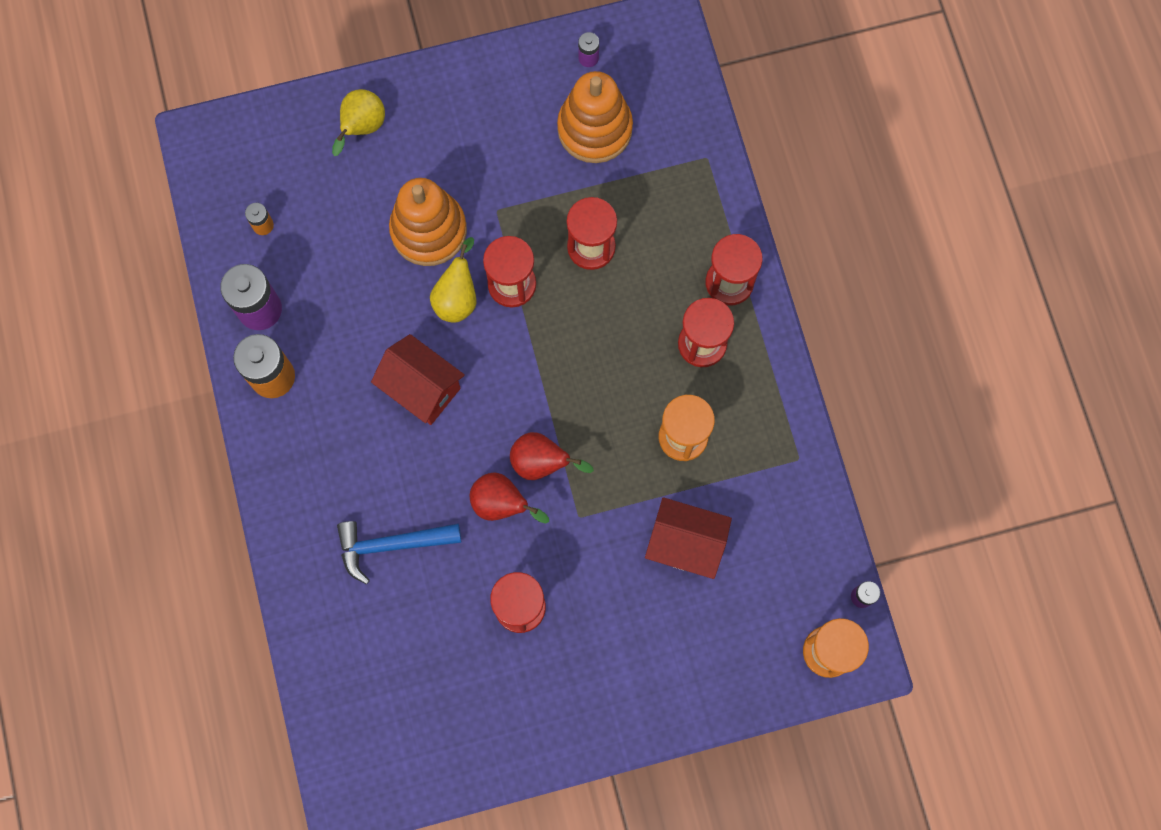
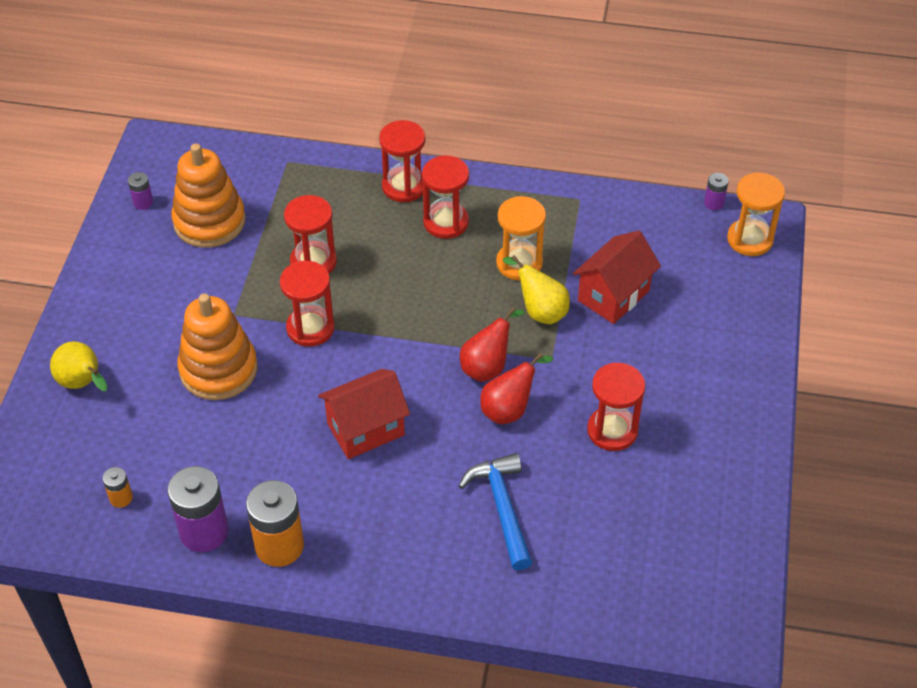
camera: 65 degrees left, 25 degrees down
blue hammer [337,521,461,584] -> blue hammer turned 150 degrees clockwise [459,453,532,570]
yellow pear [430,237,477,323] -> yellow pear moved to [503,255,570,324]

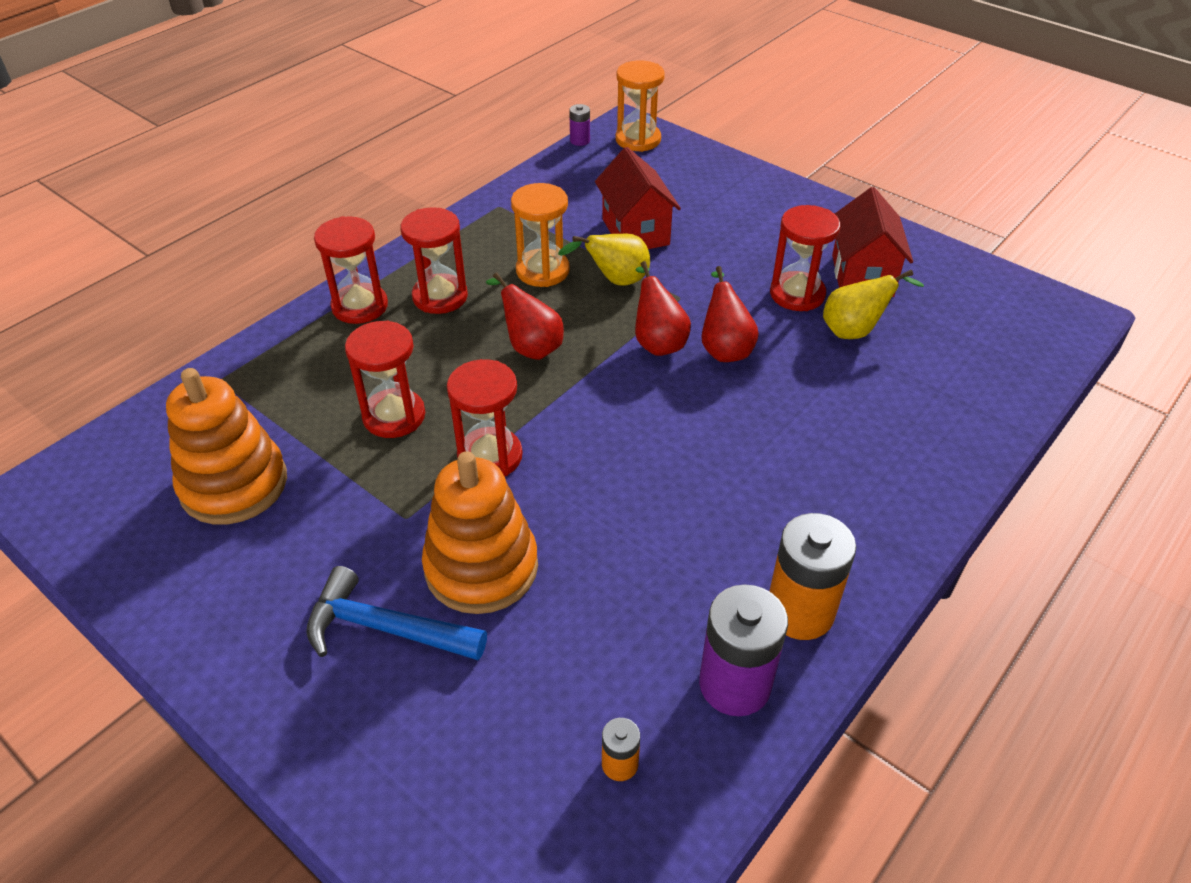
camera: 60 degrees left, 5 degrees down
yellow pear [50,341,107,391] -> yellow pear moved to [823,270,924,339]
purple battery [128,172,153,210] -> none
red house [318,369,410,459] -> red house moved to [832,187,913,297]
blue hammer [459,453,532,570] -> blue hammer moved to [306,566,487,660]
none -> red pear [486,272,564,360]

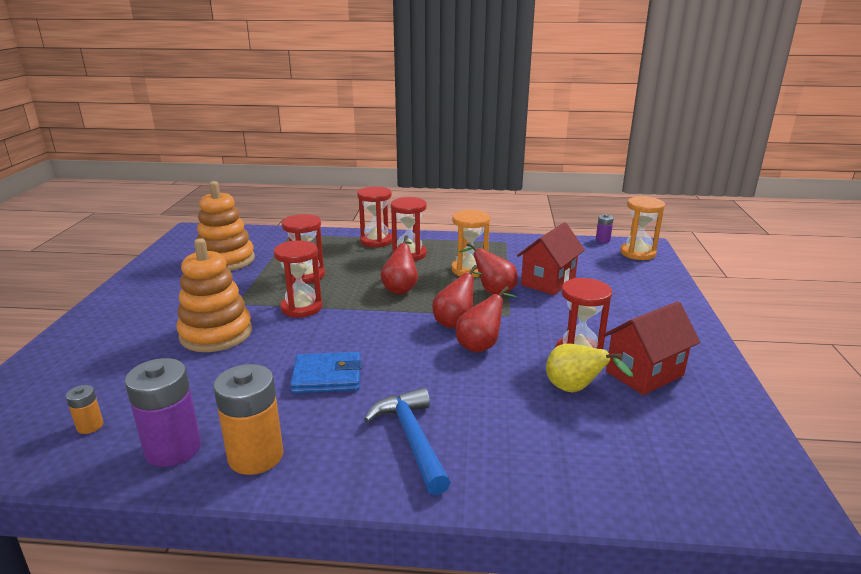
camera: 55 degrees right, 20 degrees down
blue hammer [306,566,487,660] -> blue hammer moved to [364,388,451,495]
yellow pear [558,234,650,286] -> red pear [459,242,518,296]
none -> blue wallet [290,352,362,393]

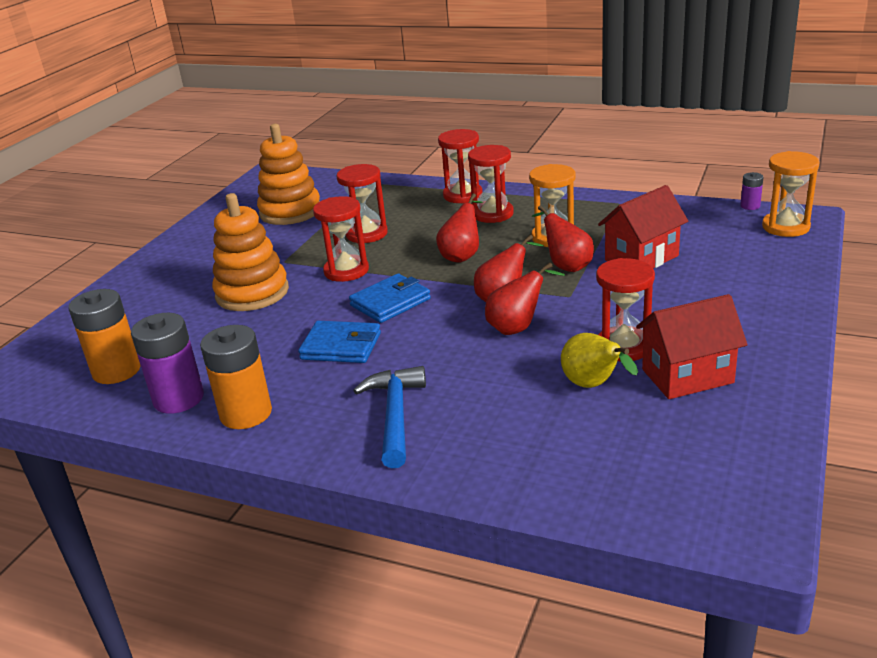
camera: 20 degrees right, 5 degrees up
orange battery [66,385,103,434] -> orange battery [68,289,141,384], size x2.08
none -> blue wallet [349,274,431,323]

